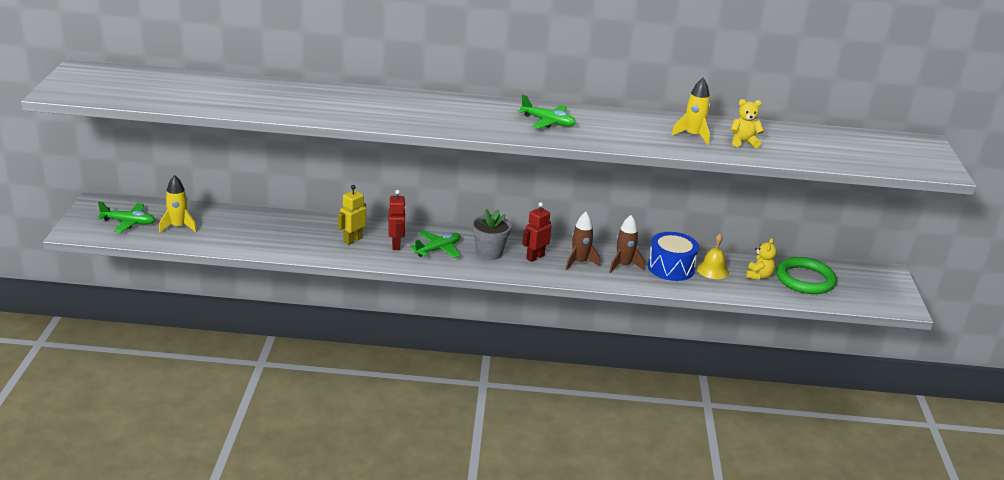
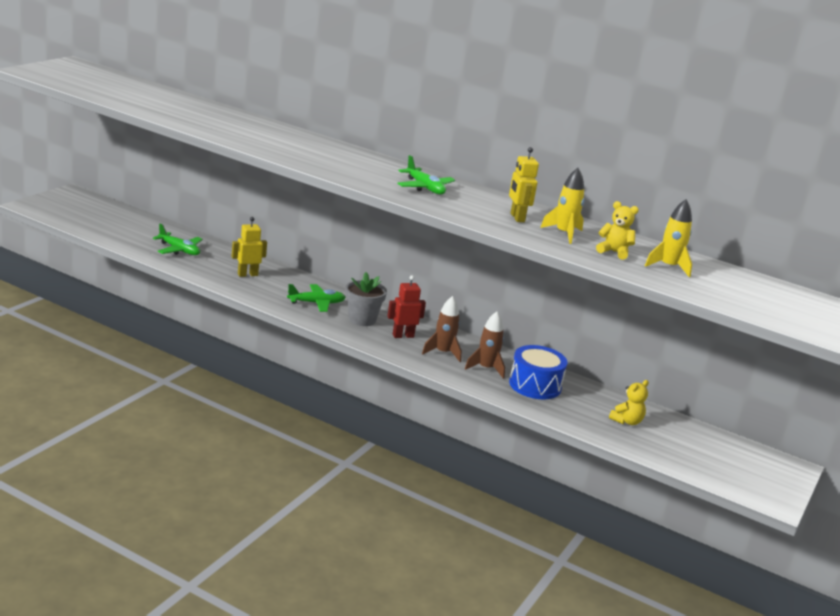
camera: 25 degrees right, 5 degrees down
green plane [97,201,155,233] -> green plane moved to [153,224,203,255]
yellow rocket [159,175,197,233] -> yellow rocket moved to [645,199,692,277]
red robot [388,190,406,250] -> none
yellow bell [697,234,729,279] -> none
green ring [776,257,837,294] -> none
none -> yellow robot [509,147,539,222]

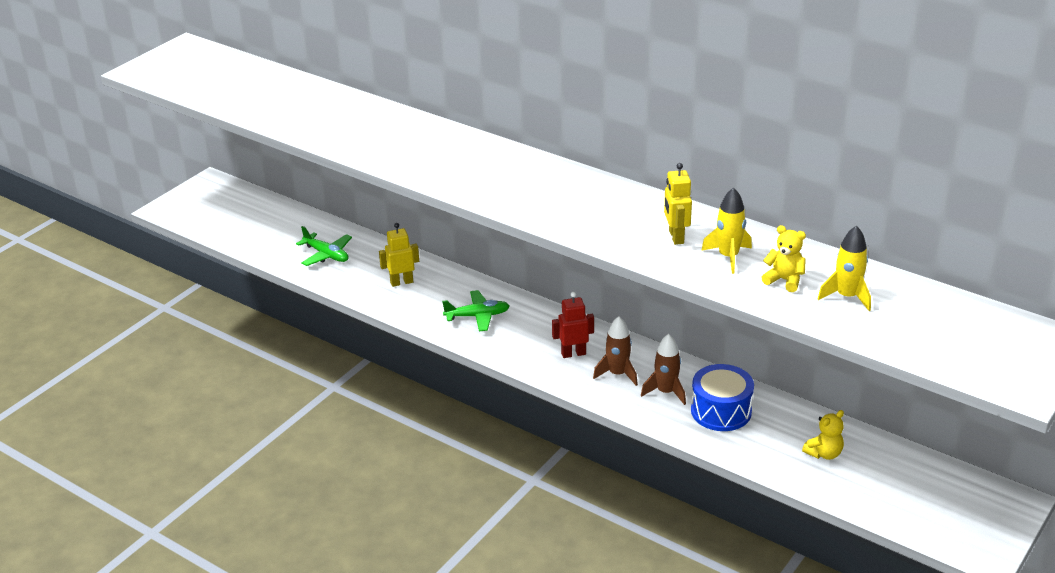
camera: 10 degrees right, 10 degrees up
grey flower pot [345,272,387,326] -> none
green plane [397,155,455,195] -> none

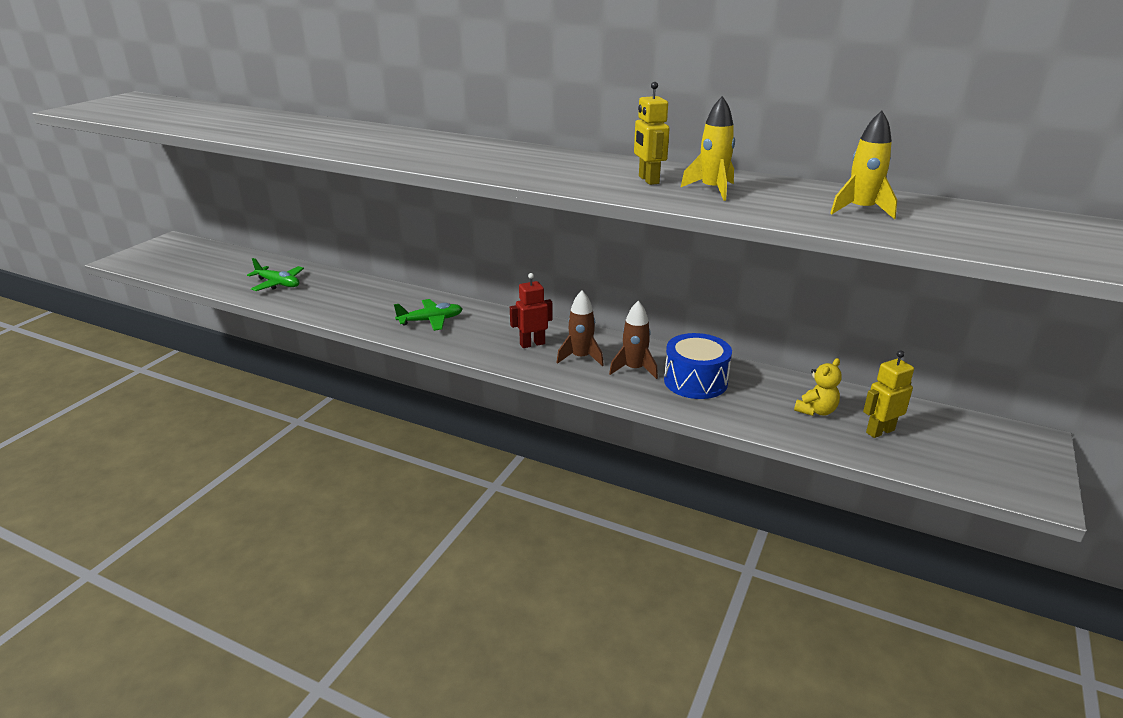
camera: 10 degrees left, 5 degrees down
yellow robot [379,223,419,287] -> yellow robot moved to [863,351,914,438]
yellow teddy bear [761,225,806,292] -> none

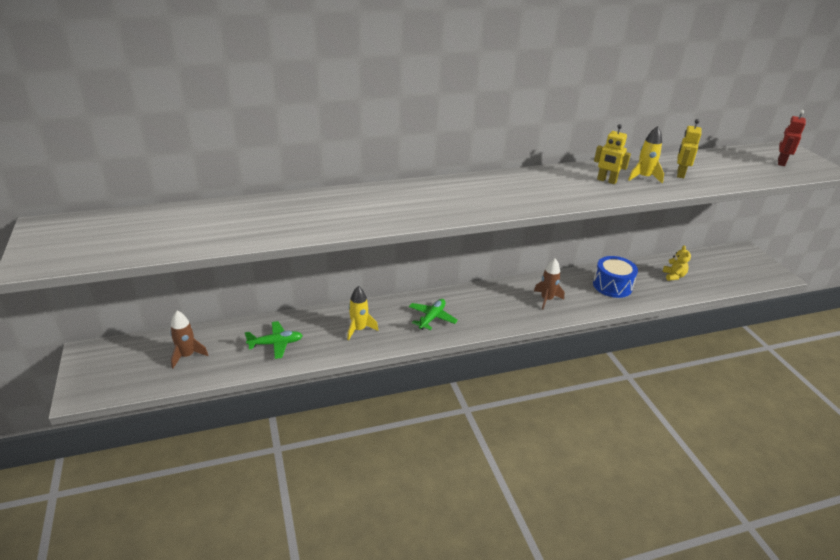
camera: 45 degrees left, 5 degrees up
red robot [510,273,552,348] -> red robot moved to [778,110,806,166]
brown rocket [609,301,658,379] -> brown rocket moved to [170,311,208,369]
yellow rocket [830,111,897,219] -> yellow rocket moved to [347,286,378,341]
yellow robot [863,351,914,438] -> yellow robot moved to [677,119,702,178]

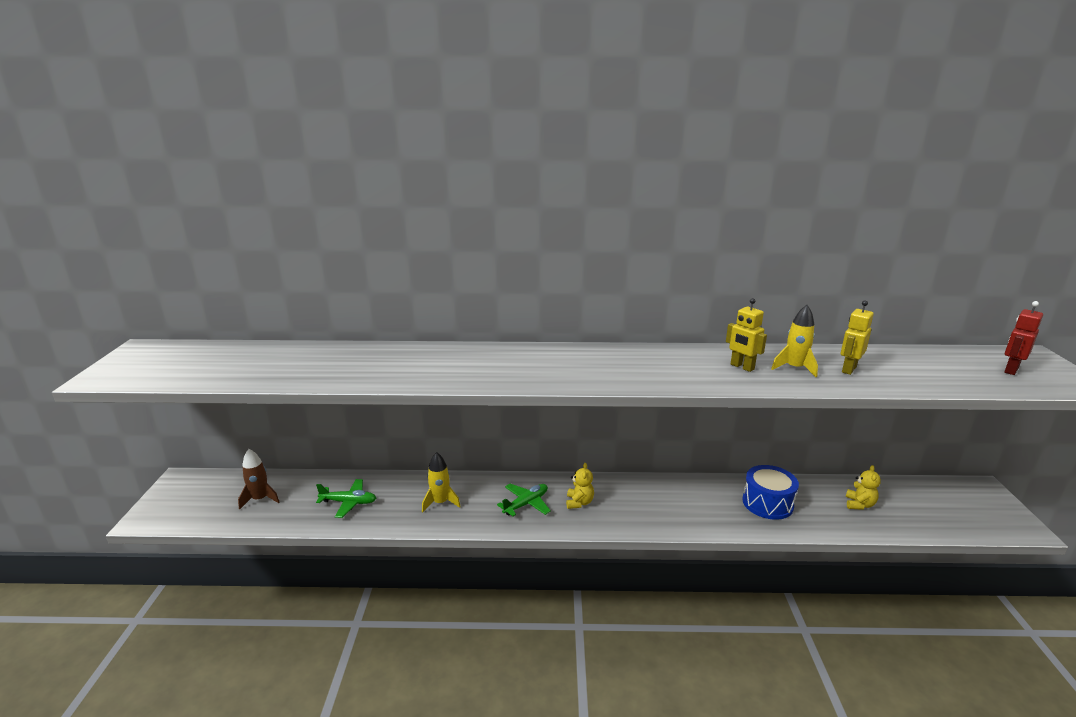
camera: 20 degrees right, 10 degrees down
brown rocket [534,259,565,310] -> none
none -> yellow teddy bear [566,463,594,509]

